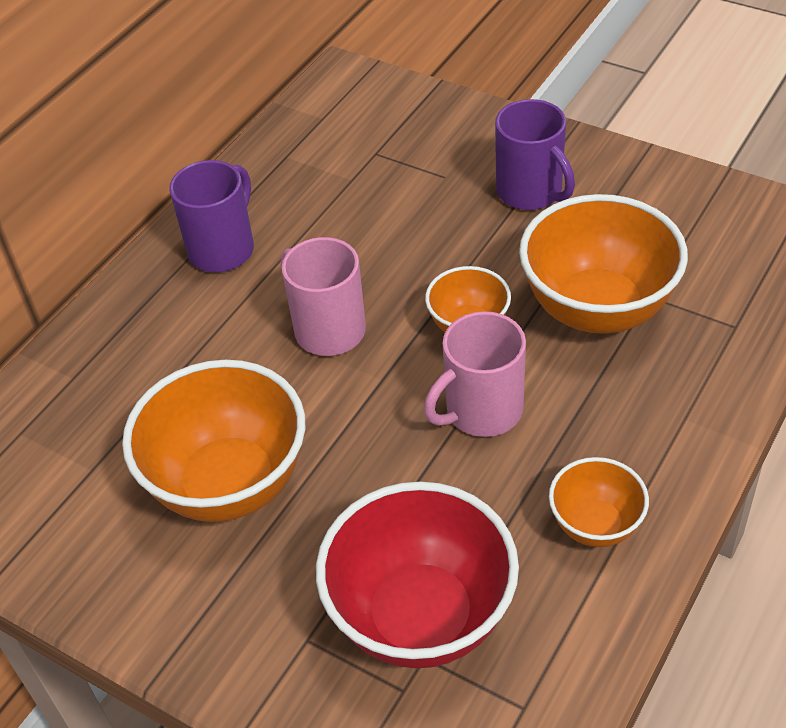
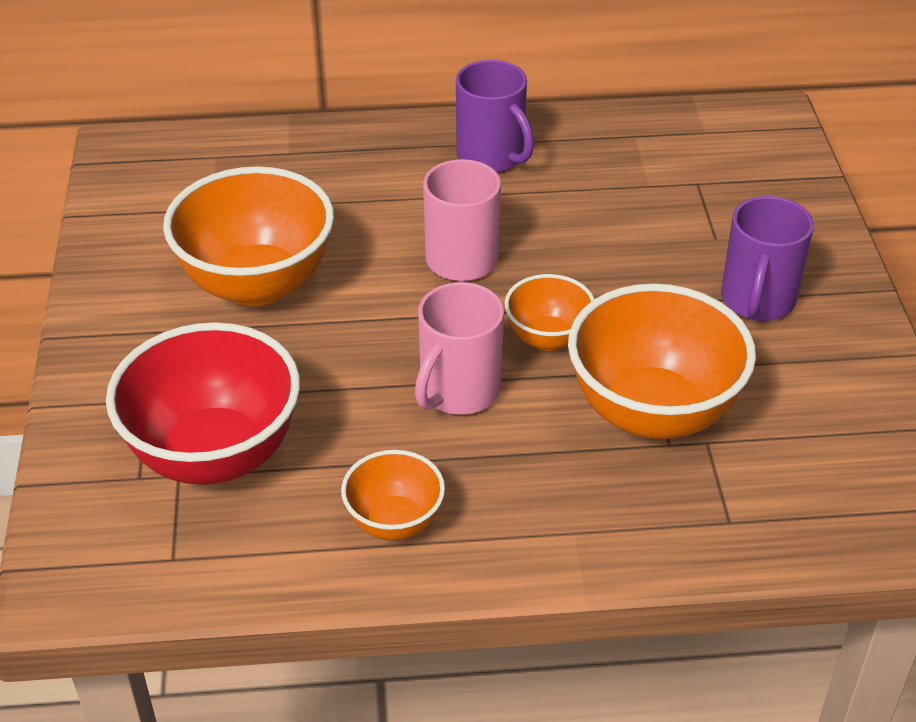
camera: 50 degrees right, 5 degrees down
purple mug [169,160,254,272] -> purple mug turned 60 degrees clockwise [456,60,534,172]
pink mug [424,311,526,437] -> pink mug turned 75 degrees counterclockwise [415,282,504,415]

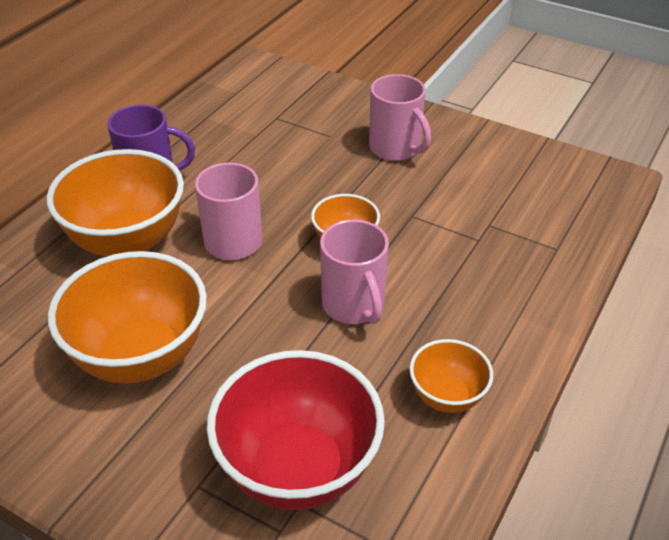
camera: 55 degrees left, 0 degrees up
orange bowl [568,284,756,439] -> orange bowl moved to [47,149,184,256]
purple mug [721,196,814,321] -> pink mug [369,74,431,161]

